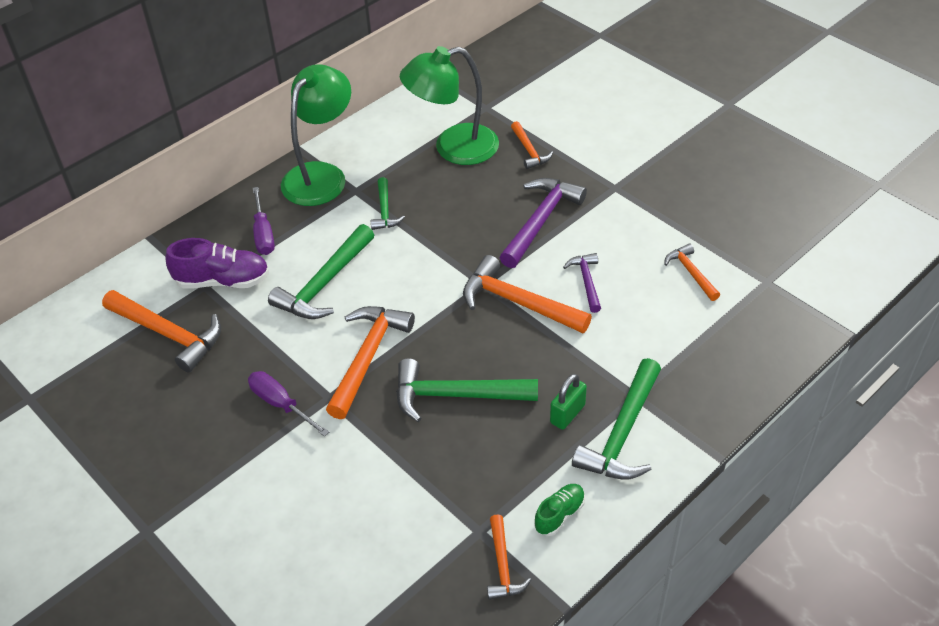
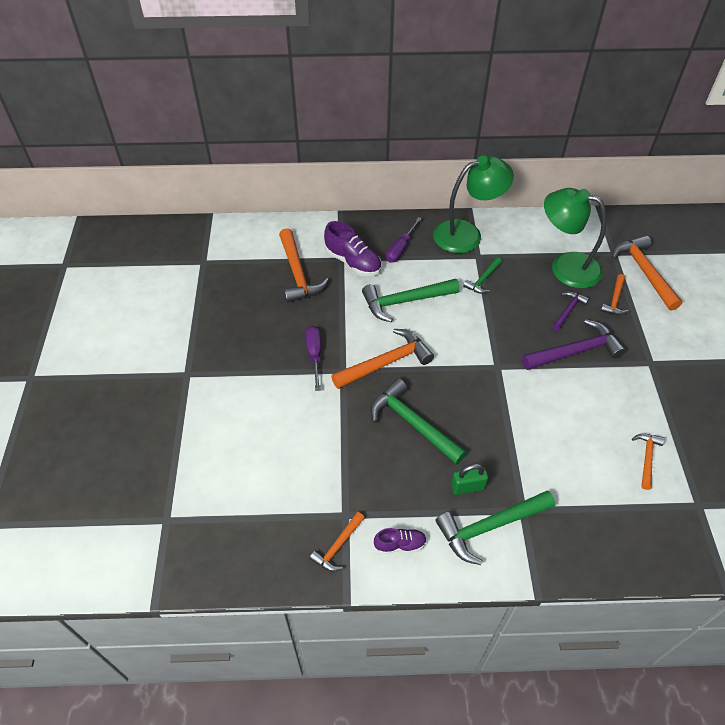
camera: 40 degrees right, 5 degrees up
orange hammer [463,255,592,333] -> orange hammer moved to [612,235,683,311]
green shoe [534,484,585,536] -> purple shoe [374,528,427,554]
purple hammer [563,253,601,313] -> purple hammer moved to [552,291,589,331]

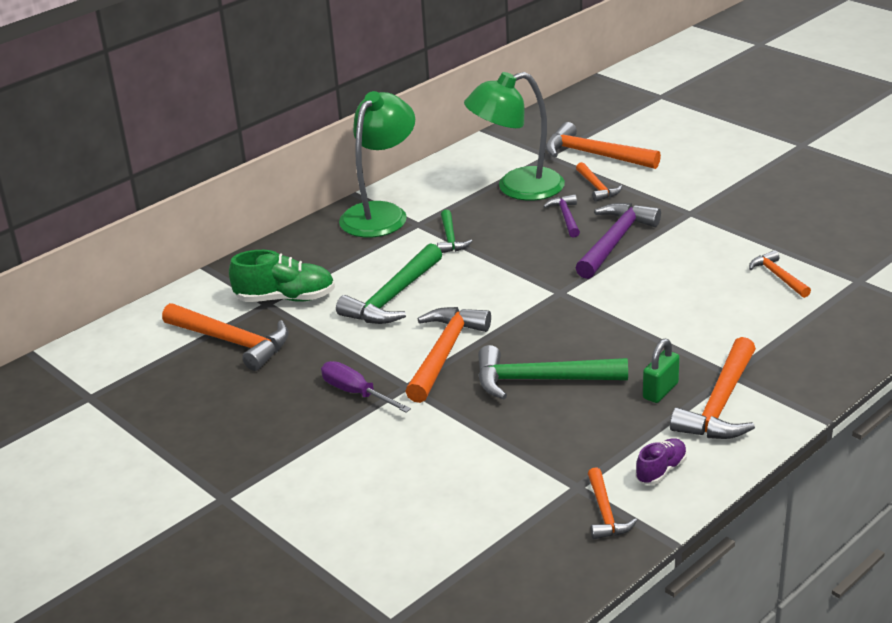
camera: 40 degrees left, 20 degrees down
purple shoe [324,221,381,276] -> green shoe [229,250,335,302]
purple screwdriver [386,217,422,263] -> none
green hammer [436,490,555,565] -> orange hammer [670,337,756,439]

